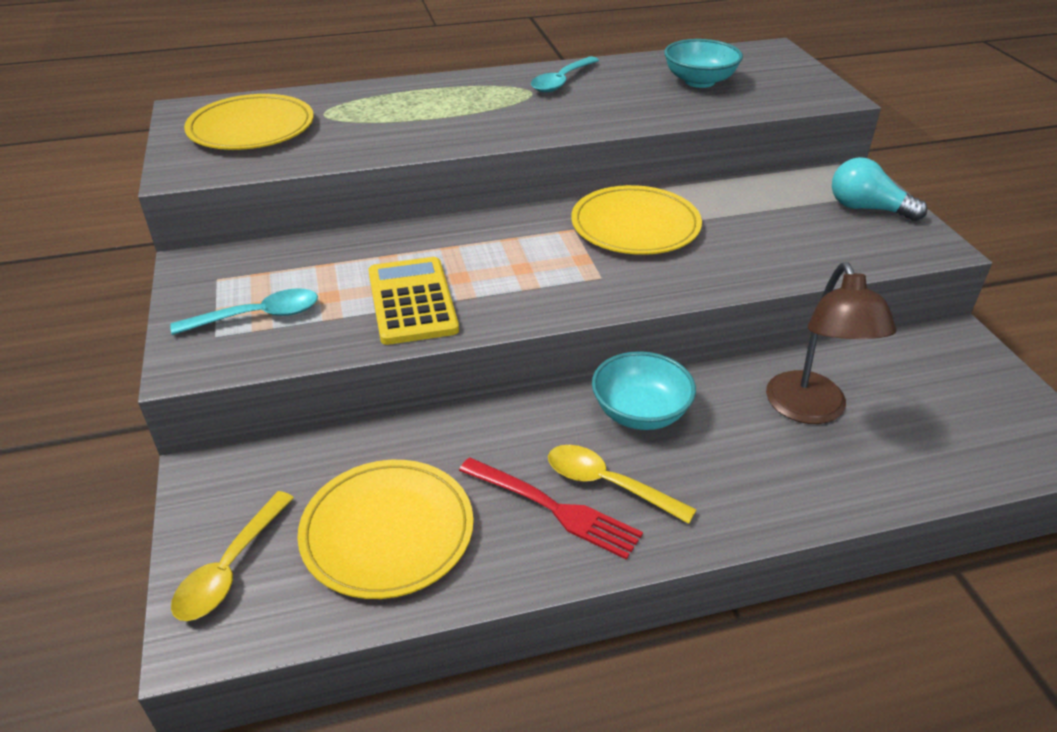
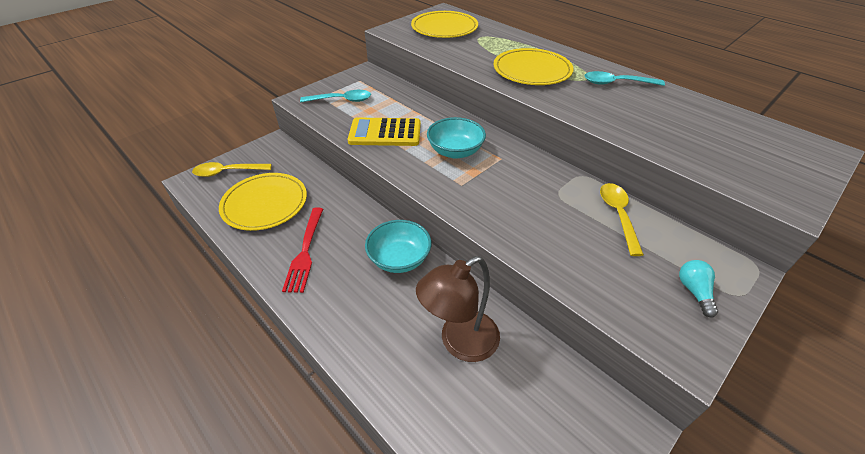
camera: 60 degrees right, 5 degrees up
turquoise spoon [170,289,318,335] -> turquoise spoon turned 45 degrees counterclockwise [300,90,371,102]
yellow calculator [368,257,459,345] -> yellow calculator turned 135 degrees counterclockwise [348,117,421,146]
yellow spoon [548,445,697,524] -> yellow spoon moved to [600,183,644,256]
yellow plate [571,185,702,255] -> yellow plate moved to [494,48,574,85]
turquoise bowl [664,39,743,88] -> turquoise bowl moved to [427,117,486,159]
turquoise light bulb [832,157,927,221] -> turquoise light bulb [679,260,718,318], size x0.66

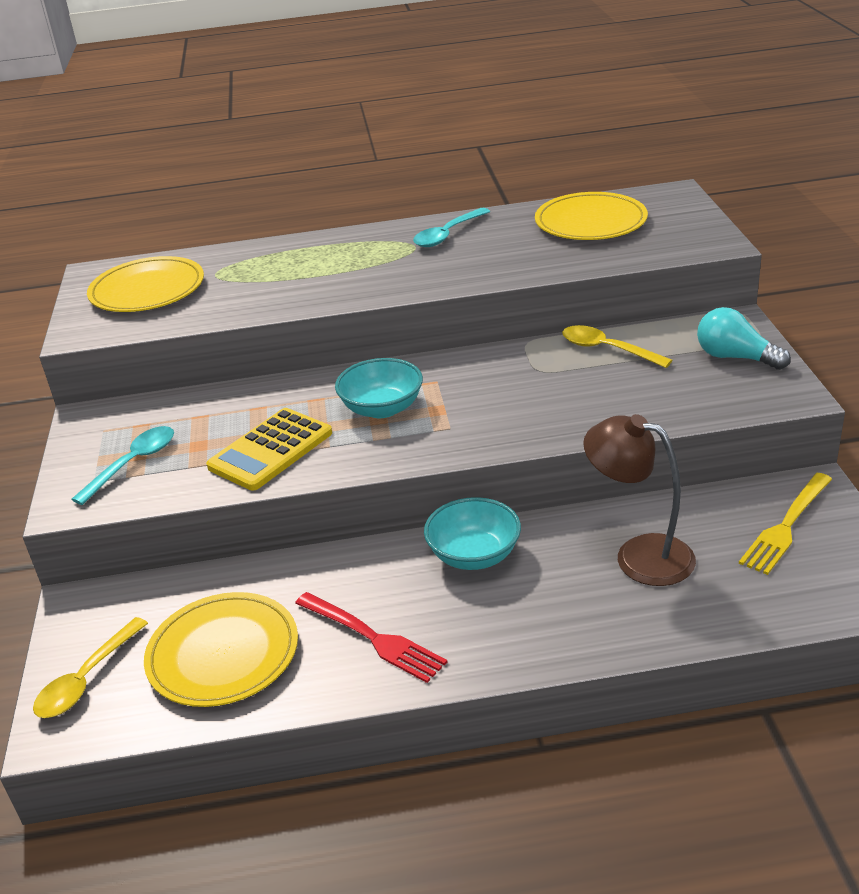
camera: 50 degrees left, 10 degrees down
brown lamp [416,256,500,362] -> brown lamp turned 120 degrees clockwise [583,414,696,586]
yellow plate [494,48,574,85] -> yellow plate moved to [535,192,648,240]
turquoise light bulb [679,260,718,318] -> turquoise light bulb [697,307,791,370], size x1.52
none -> yellow fork [739,473,832,575]

